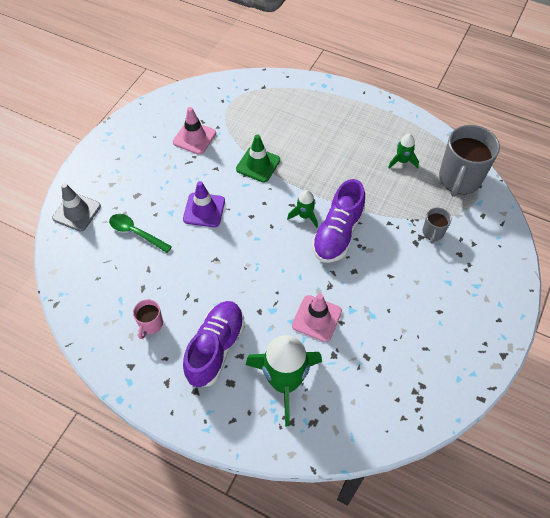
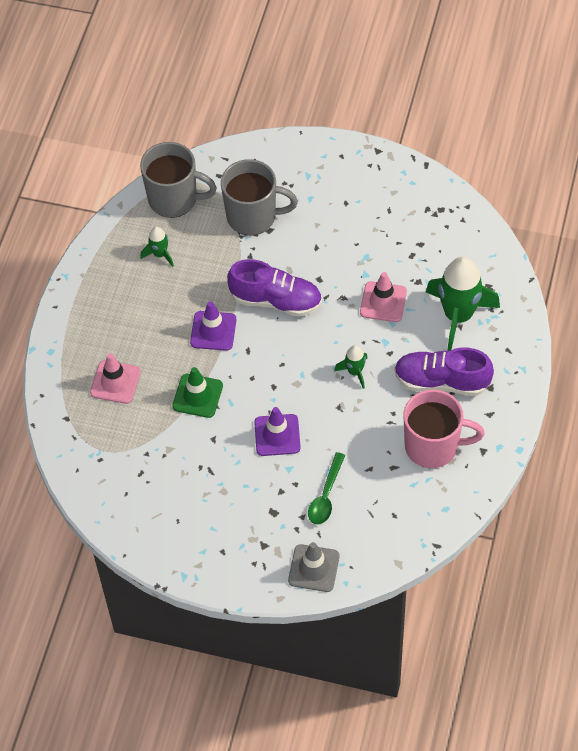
camera: 100 degrees left, 0 degrees up
pink mug [133,299,163,339] -> pink mug [403,389,485,468], size x2.09
pink traffic cone [173,107,216,155] -> pink traffic cone moved to [90,353,141,404]
green rocket [287,190,318,228] -> green rocket moved to [334,345,367,389]
grey mug [423,208,451,244] -> grey mug [221,159,298,236], size x2.09
none -> purple traffic cone [190,301,236,351]

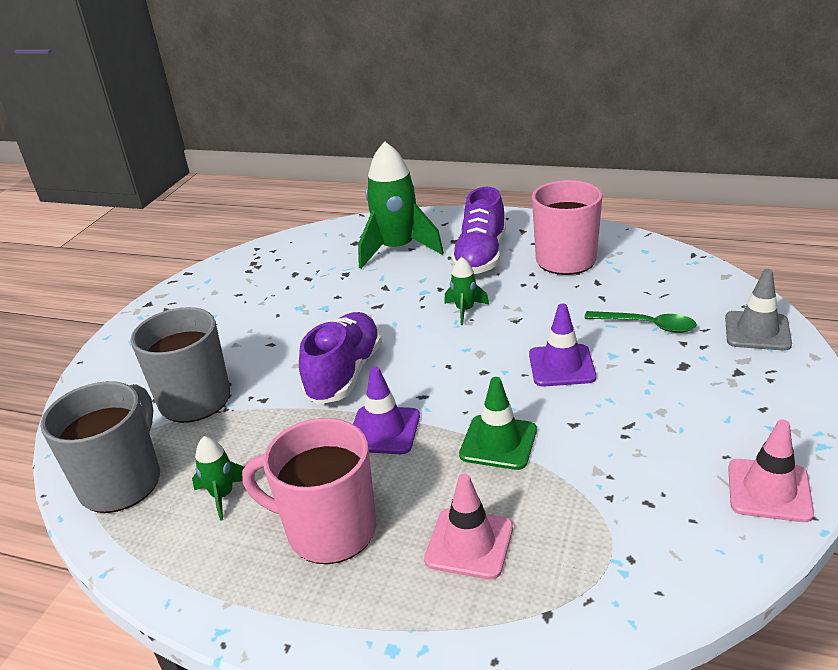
camera: 85 degrees left, 25 degrees down
pink traffic cone [360,272,407,322] -> pink traffic cone moved to [728,419,814,522]
none -> pink mug [242,418,376,564]

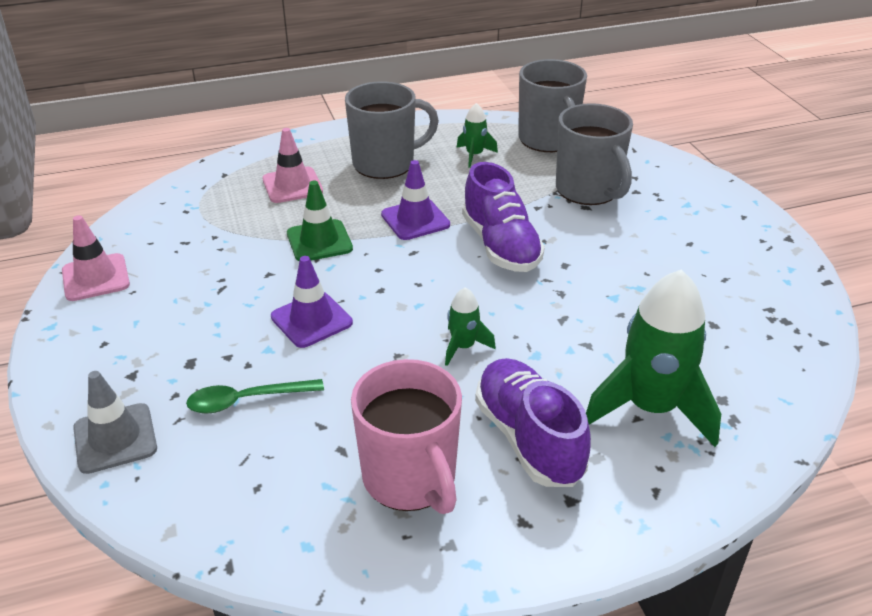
camera: 140 degrees right, 5 degrees up
pink mug [242,418,376,564] -> grey mug [345,81,439,179]

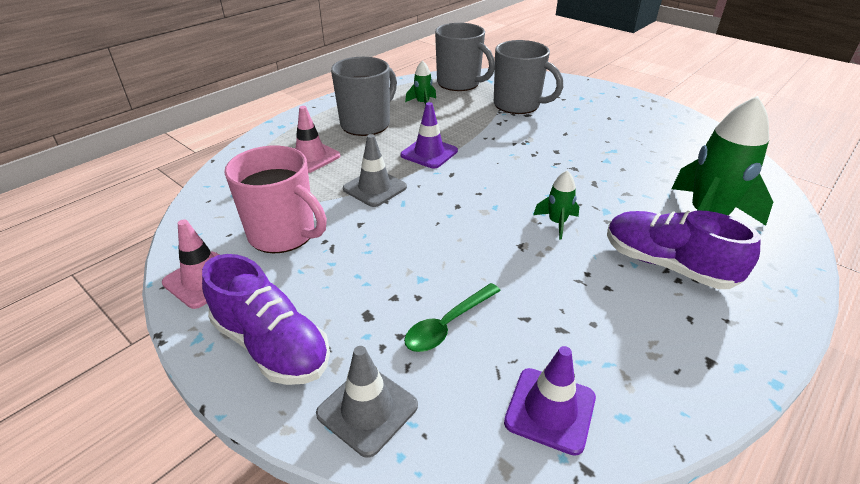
camera: 30 degrees left, 0 degrees up
purple traffic cone [271,256,353,348] -> purple traffic cone moved to [504,346,596,456]
green traffic cone [287,181,353,261] -> grey traffic cone [343,134,407,207]
pink mug [351,359,462,514] -> pink mug moved to [224,146,327,253]
purple shoe [462,162,545,272] -> purple shoe moved to [202,254,330,385]

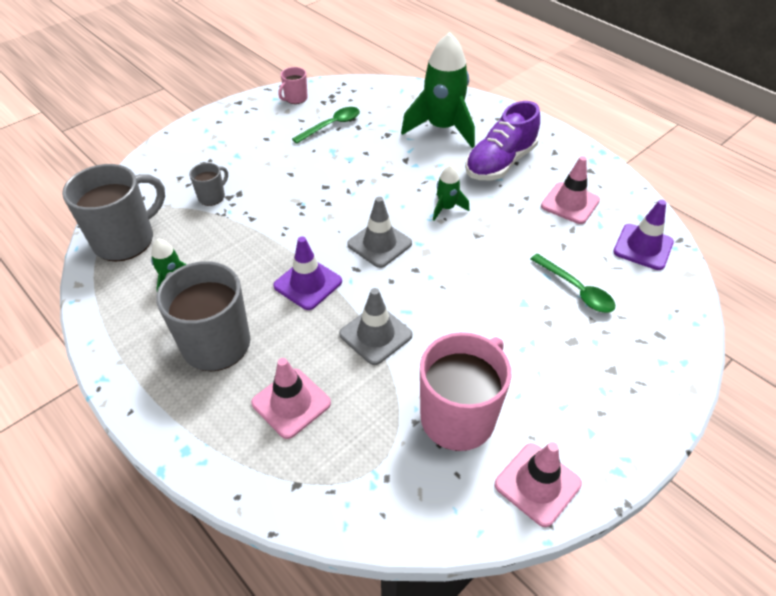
camera: 85 degrees left, 10 degrees up
purple shoe [202,254,330,385] -> none
grey traffic cone [316,346,418,458] -> grey traffic cone moved to [347,197,412,268]
grey mug [494,40,563,114] -> grey mug [189,163,228,206], size x0.48
none -> pink mug [278,67,308,104]
none -> green spoon [292,107,360,144]
none -> pink traffic cone [541,156,600,224]

